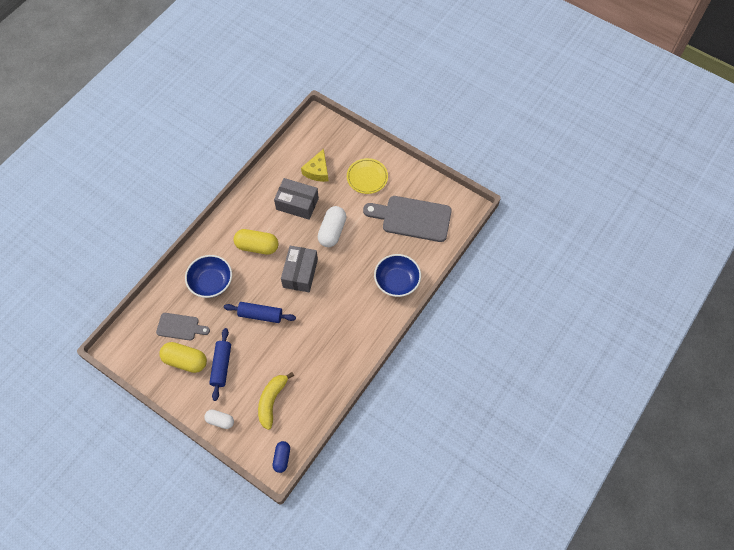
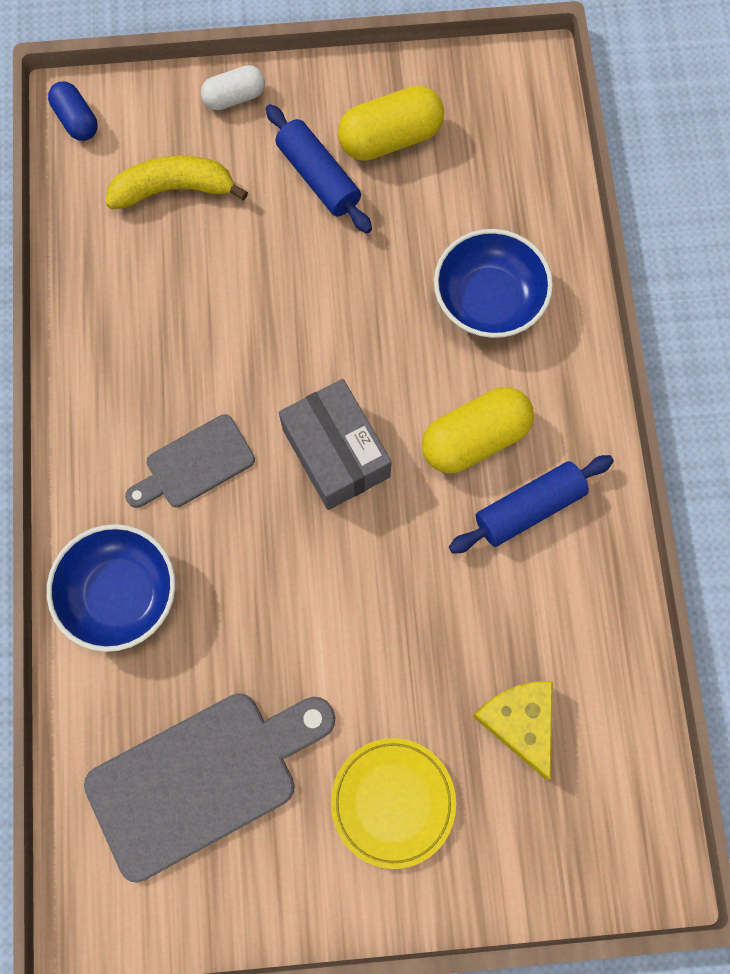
camera: 140 degrees right, 10 degrees up
grey cutting board [156,313,210,340] -> grey cutting board moved to [125,414,255,508]
blue rolling pin [224,302,296,323] -> blue rolling pin moved to [449,455,614,554]
yellow banana [258,372,294,430] -> yellow banana turned 75 degrees counterclockwise [106,156,248,209]
grey box [274,178,319,220] -> none
white capsule [318,206,346,247] -> none

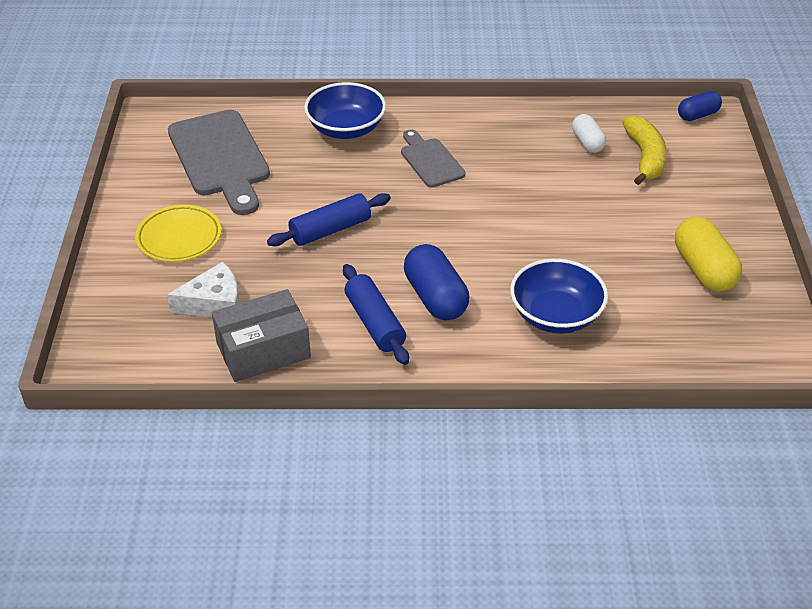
camera: 95 degrees right, 30 degrees down
white capsule [201,65,265,110] -> white capsule moved to [572,114,606,153]
blue rolling pin [266,104,372,233] -> blue rolling pin moved to [267,193,391,246]
grey box [279,379,392,510] -> grey box moved to [212,289,311,382]
yellow capsule [422,387,534,473] -> blue capsule [404,244,469,320]
yellow cheese [472,681,553,779] -> white cheese [167,262,240,317]

